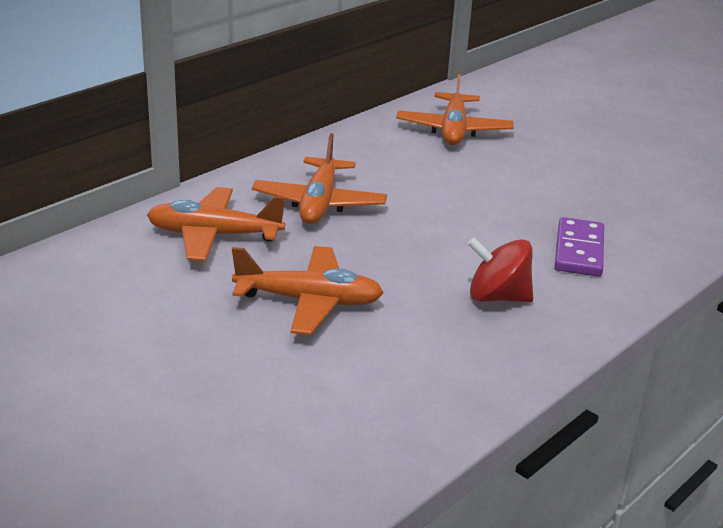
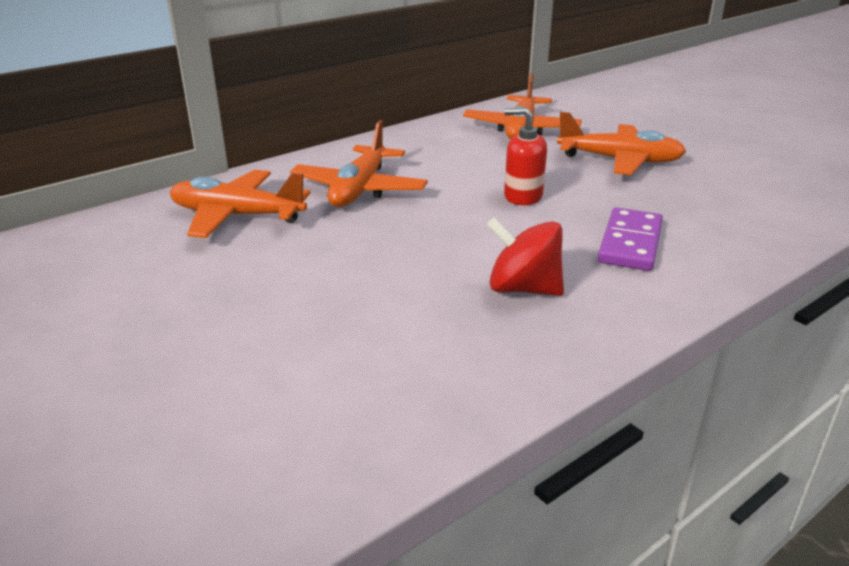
camera: 10 degrees right, 0 degrees up
orange plane [232,246,384,335] -> orange plane moved to [557,112,686,175]
none -> red soap dispenser [504,107,547,205]

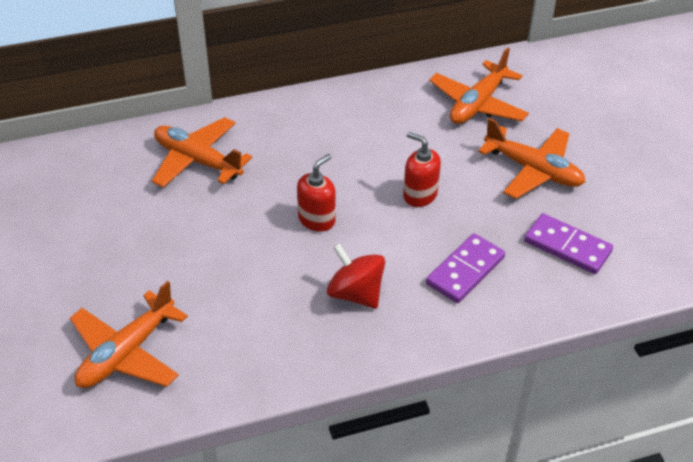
camera: 20 degrees right, 15 degrees up
orange plane [290,120,428,207] -> orange plane moved to [70,281,188,388]
none -> red soap dispenser [297,154,336,232]
none -> purple domino [524,213,613,274]

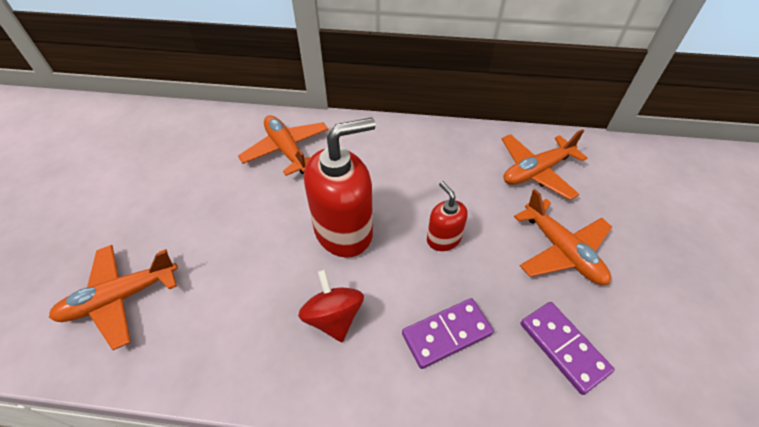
camera: 25 degrees right, 5 degrees up
red soap dispenser [297,154,336,232] -> red soap dispenser [304,118,376,258], size x1.93

